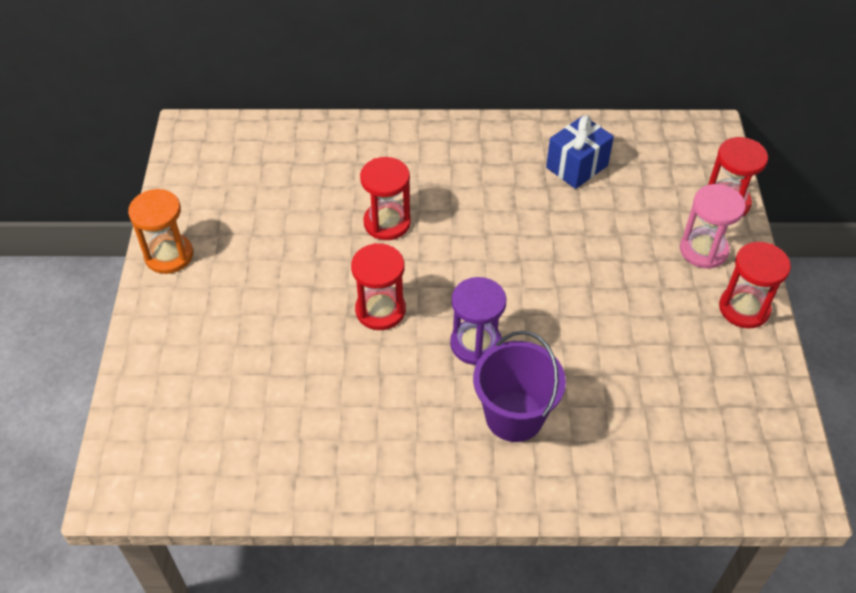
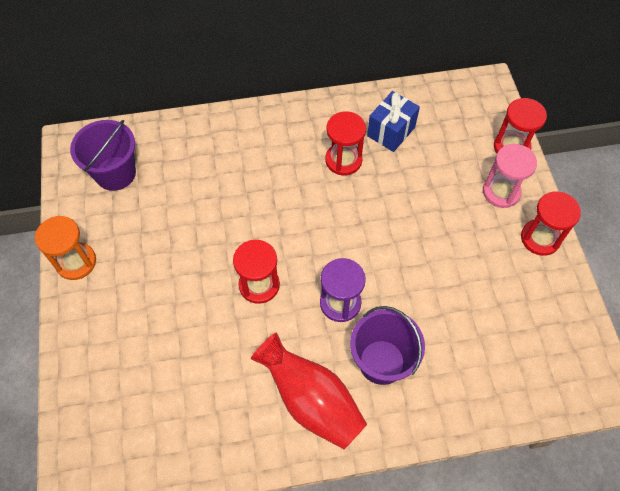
camera: 10 degrees left, 10 degrees up
red hourglass [360,157,411,240] -> red hourglass moved to [325,111,366,175]
none -> purple bucket [70,120,136,191]
none -> red vase [251,333,367,449]

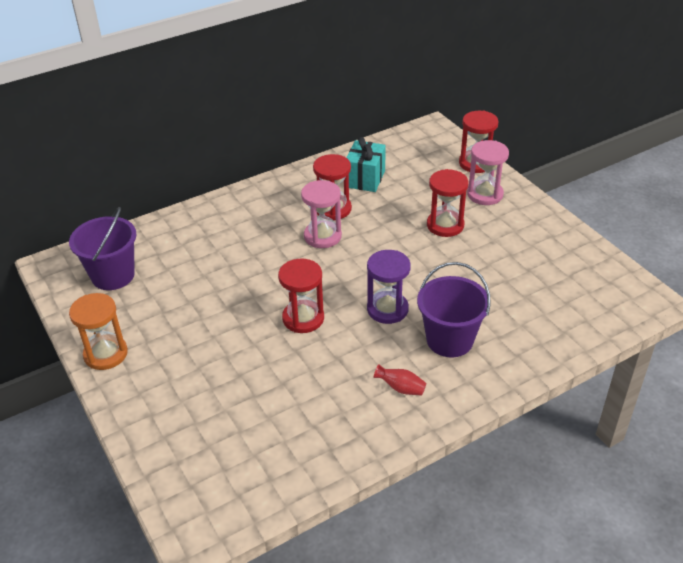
camera: 20 degrees left, 20 degrees down
red vase [251,333,367,449] -> red vase [374,364,426,396], size x0.40
blue gift [367,91,420,152] -> turquoise gift [346,137,386,192]
red hourglass [521,191,581,256] -> red hourglass moved to [427,169,468,237]
none -> pink hourglass [301,180,342,248]

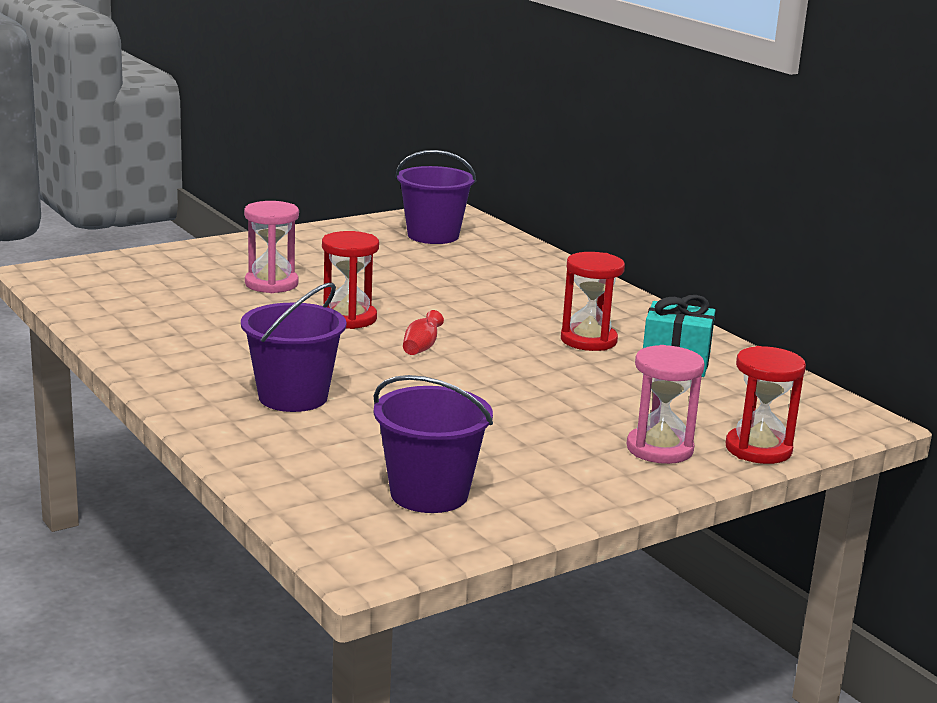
camera: 85 degrees right, 20 degrees down
orange hourglass [69,293,128,370] -> none
pink hourglass [301,180,342,248] -> pink hourglass moved to [244,201,299,293]
purple hourglass [367,250,411,324] -> none
red vase [374,364,426,396] -> red vase moved to [403,310,444,355]
red hourglass [427,169,468,237] -> none
none -> purple bucket [374,375,493,513]

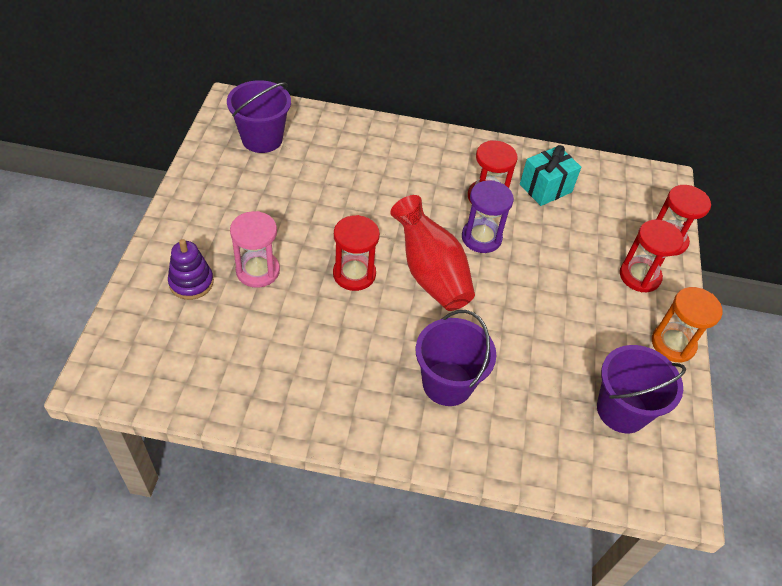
camera: 50 degrees left, 30 degrees up
red vase [403,310,444,355] -> red vase [390,195,475,311], size x2.49
pink hourglass [627,345,705,464] -> red hourglass [620,219,684,292]
none -> purple stacking toy [168,239,214,300]
none -> purple hourglass [462,180,514,253]
none -> orange hourglass [652,287,723,363]

